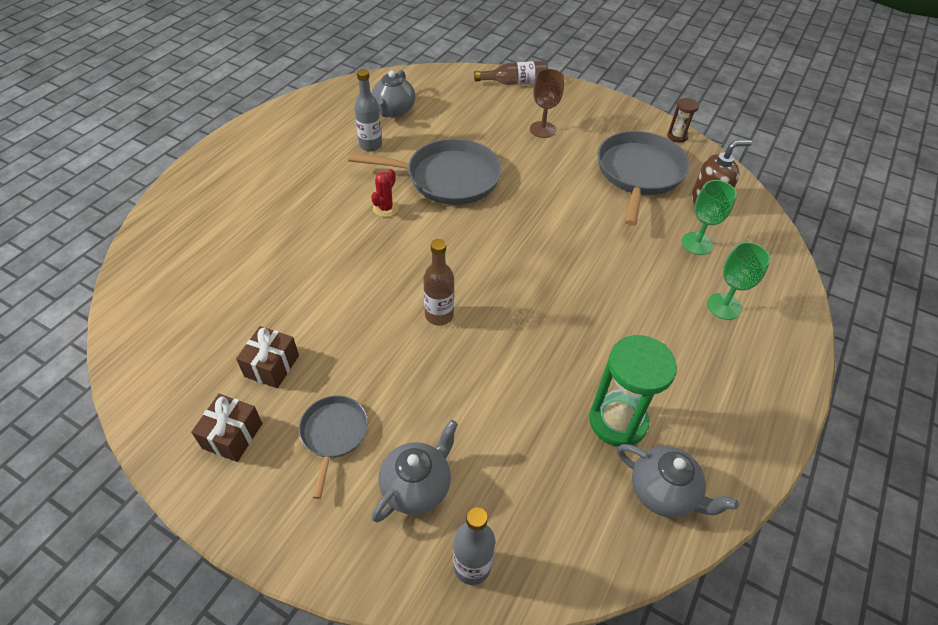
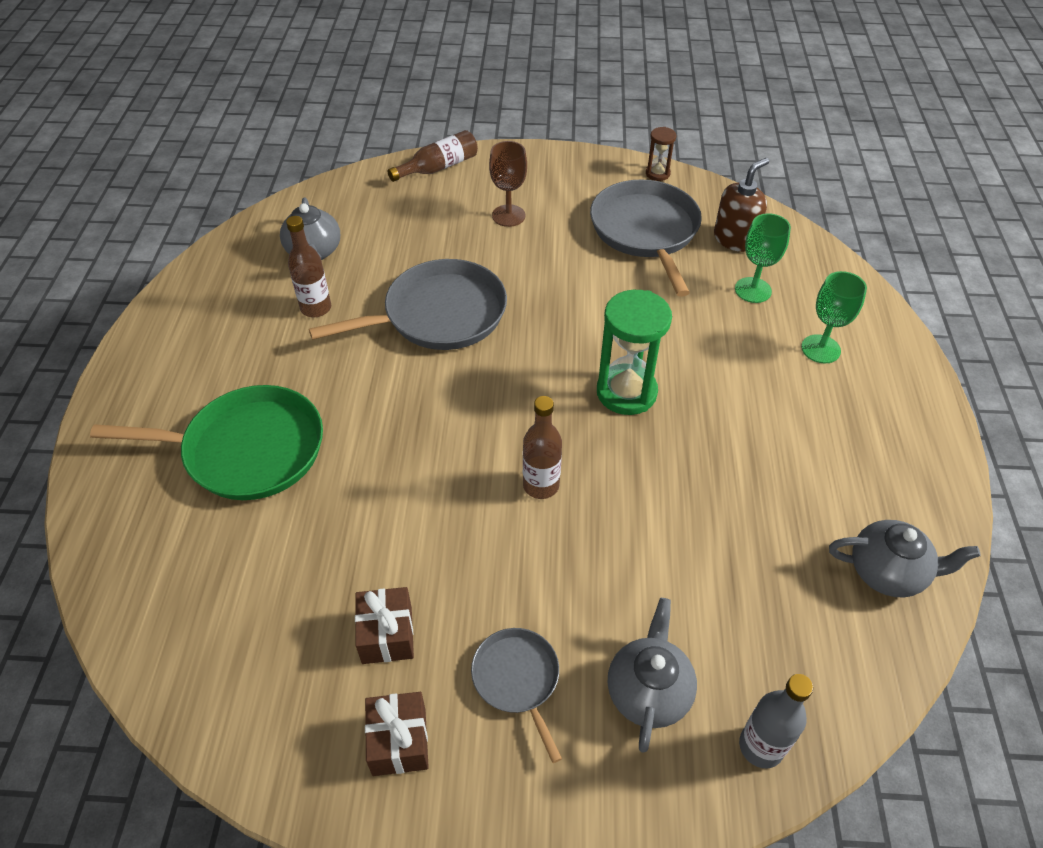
camera: 25 degrees left, 0 degrees up
grey bottle [354,69,382,152] -> brown bottle [286,216,331,317]
red cactus [371,169,399,217] -> none
green hourglass [589,335,677,447] -> green hourglass moved to [597,290,672,415]
none -> green pan [90,385,323,500]

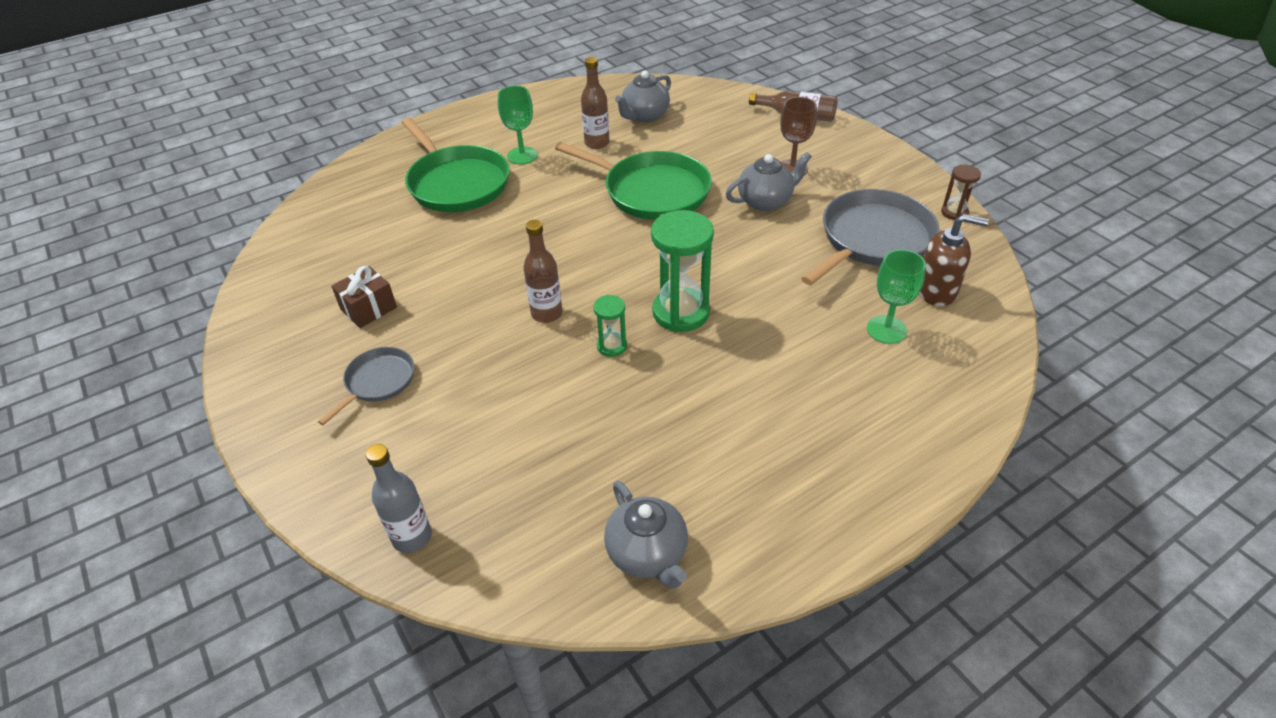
camera: 55 degrees right, 5 degrees down
grey pan [309,259,507,350] -> green pan [555,142,712,220]
brown gift [365,692,429,776] -> none
grey teapot [608,598,697,753] -> grey teapot moved to [726,152,812,211]
green goblet [801,271,867,363] -> green goblet moved to [498,86,538,164]
none -> green hourglass [593,295,627,357]

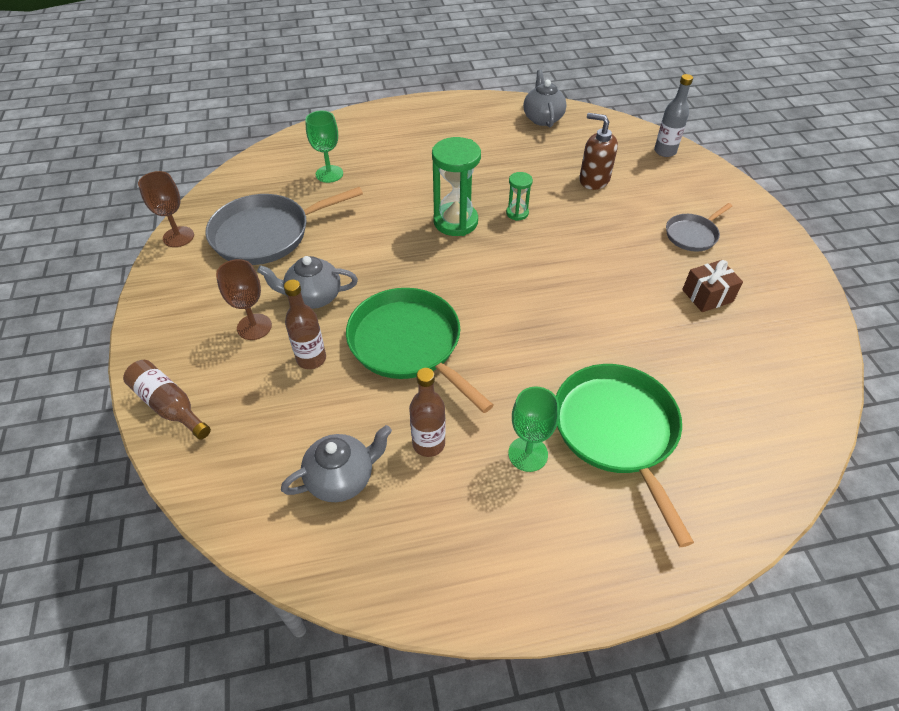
camera: 160 degrees left, 5 degrees up
brown bottle [523,220,563,323] -> brown bottle moved to [284,280,326,369]
brown soap dispenser [919,214,989,306] -> brown soap dispenser moved to [579,113,618,190]
brown hourglass [941,165,981,220] -> brown goblet [138,171,194,247]

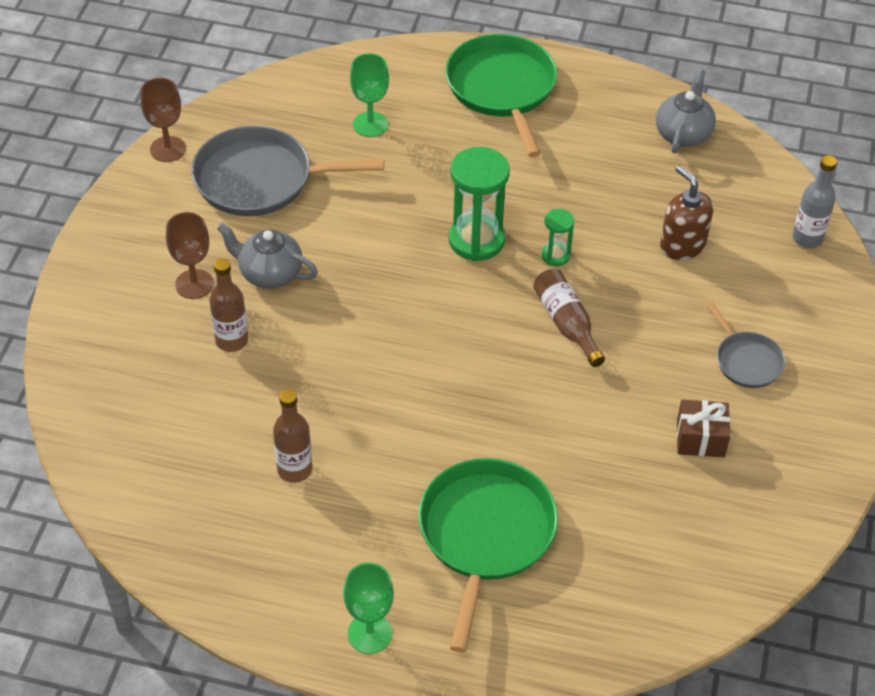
camera: 25 degrees right, 0 degrees up
brown bottle [123,360,211,440] -> brown bottle moved to [533,269,605,367]
grey teapot [281,425,392,502] -> none
green pan [346,288,494,413] -> green pan moved to [445,34,557,157]
green goblet [508,387,559,472] -> green goblet moved to [343,563,394,654]
grey pan [666,203,732,252] -> grey pan turned 105 degrees counterclockwise [706,302,785,388]

